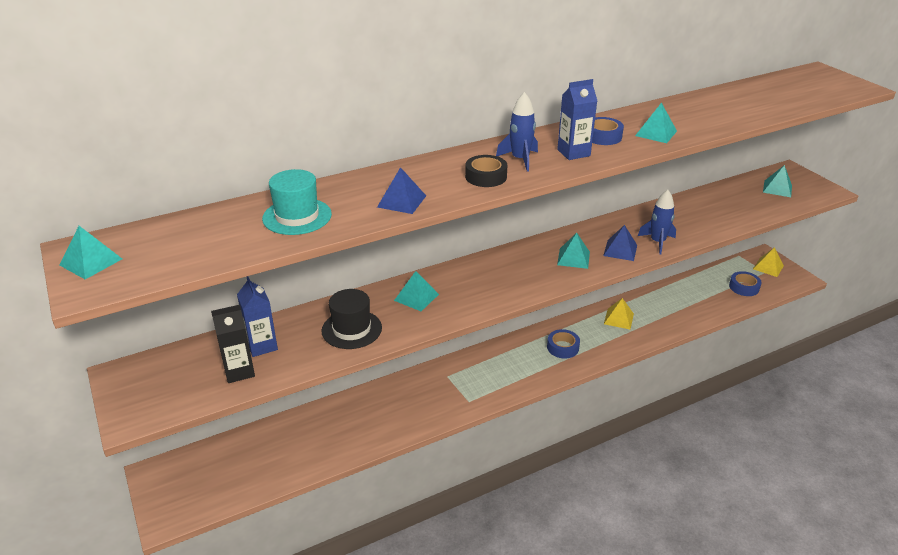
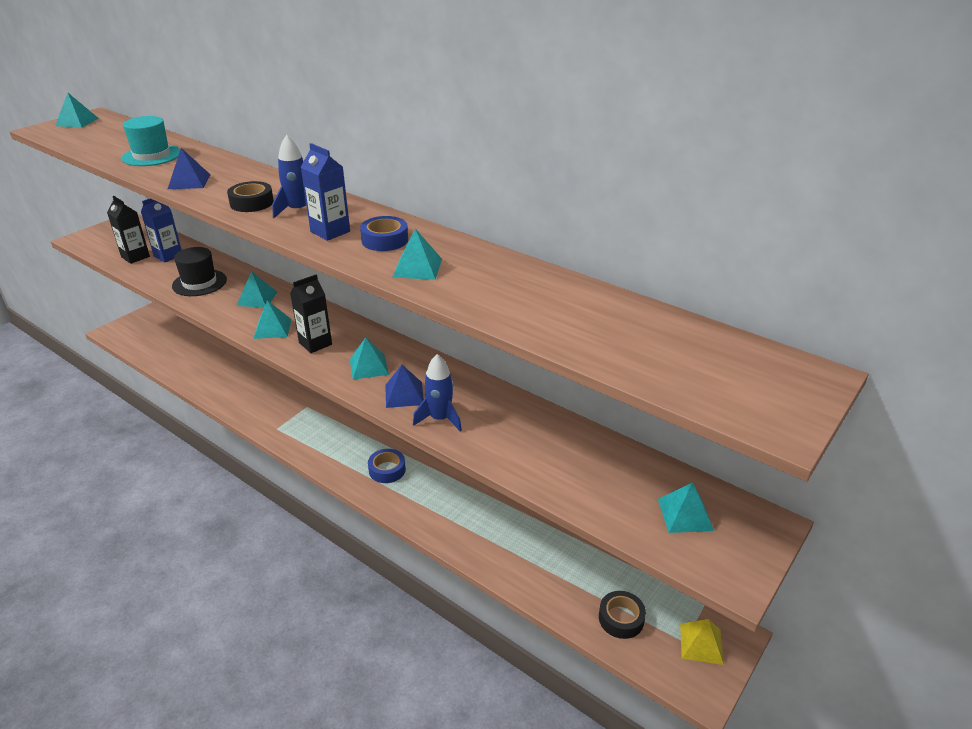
camera: 65 degrees right, 0 degrees up
yellow pyramid [604,298,634,329] -> none
blue tape [729,271,762,296] -> black tape [599,591,646,639]
none -> turquoise pyramid [254,300,291,339]
none -> black carton [290,274,332,353]

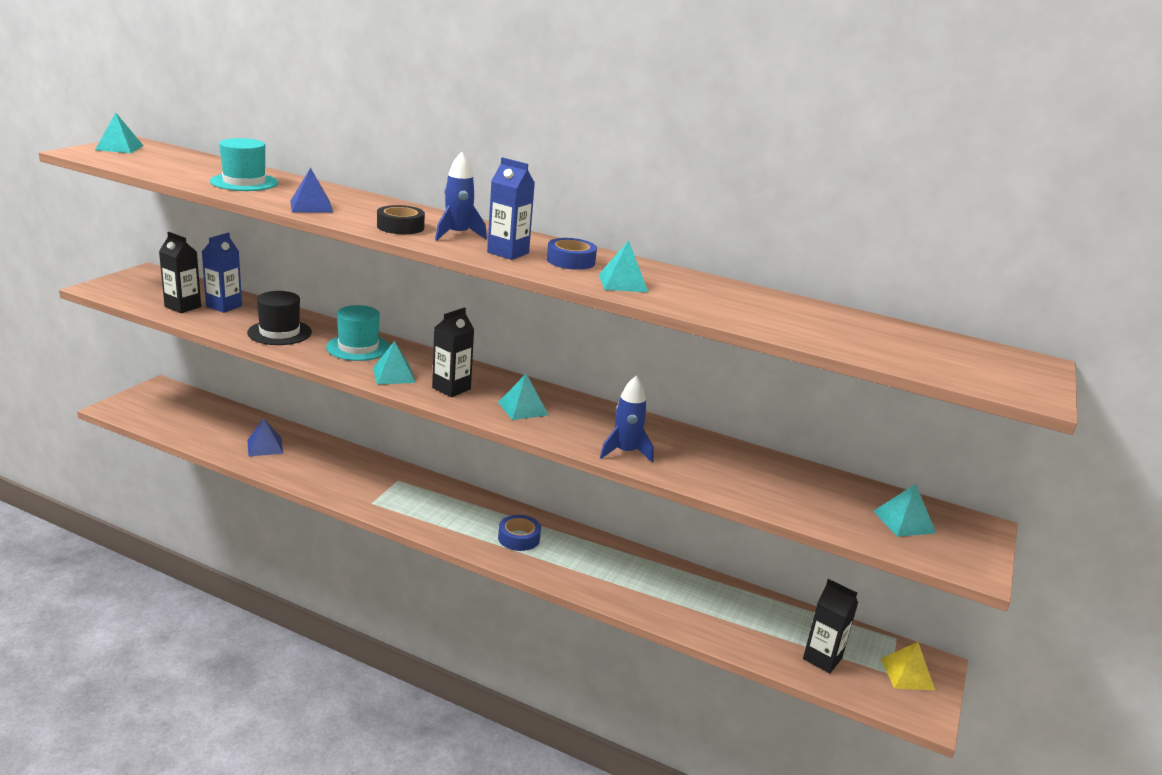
camera: 15 degrees left, 10 degrees down
turquoise pyramid [236,271,277,308] -> turquoise hat [326,305,390,361]
blue pyramid [385,365,424,408] -> blue pyramid moved to [247,418,283,456]
black tape [599,591,646,639] -> black carton [803,579,858,673]

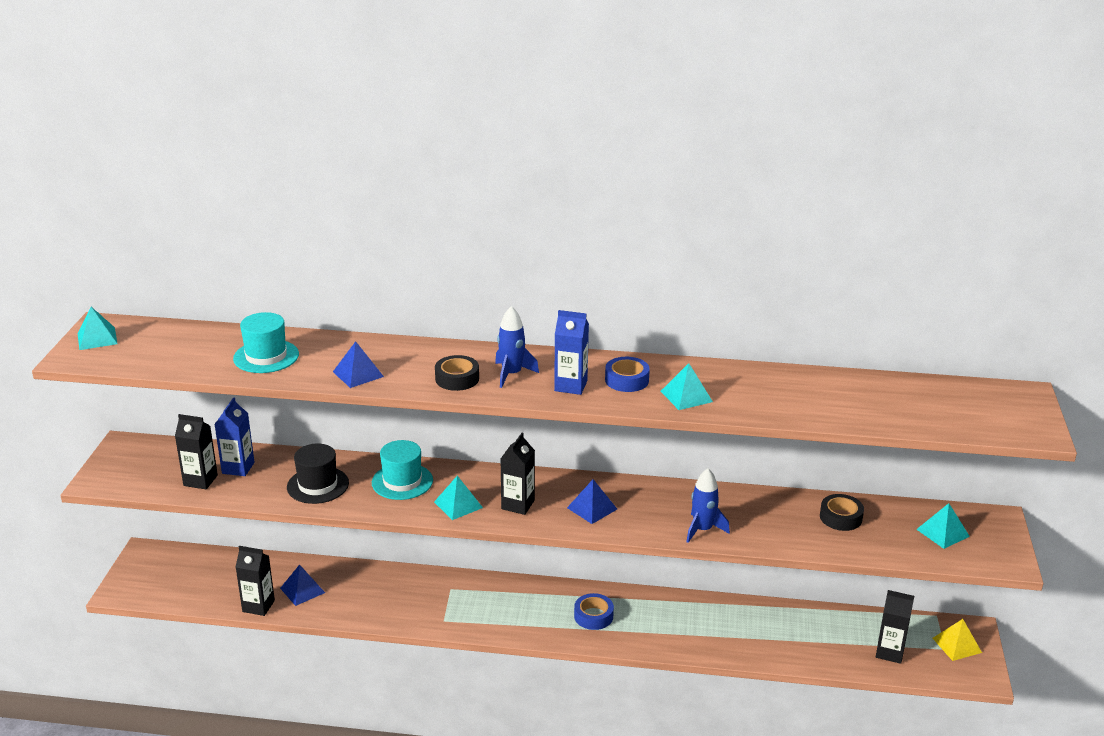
camera: 15 degrees left, 5 degrees up
turquoise pyramid [498,374,548,420] -> blue pyramid [567,479,617,524]
none -> black carton [236,546,275,616]
none -> black tape [820,494,864,531]

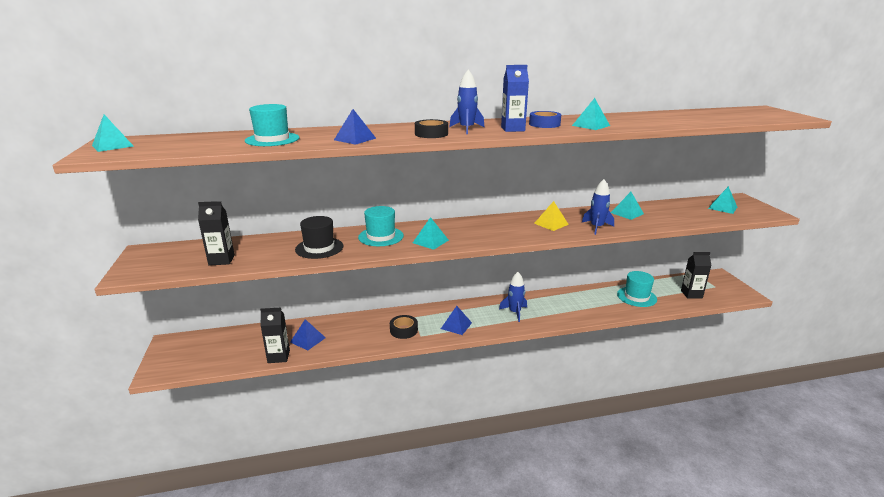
camera: 20 degrees left, 5 degrees down
blue carton [214,397,254,476] -> none
black carton [501,433,535,515] -> none
blue pyramid [567,479,617,524] -> blue pyramid moved to [441,306,472,335]
blue tape [574,593,614,630] -> blue rocket [499,272,527,322]
black tape [820,494,864,531] -> black tape moved to [390,315,418,339]
yellow pyramid [933,619,982,661] -> yellow pyramid moved to [534,201,569,231]
none -> turquoise pyramid [611,192,644,220]
none -> turquoise hat [617,271,657,307]

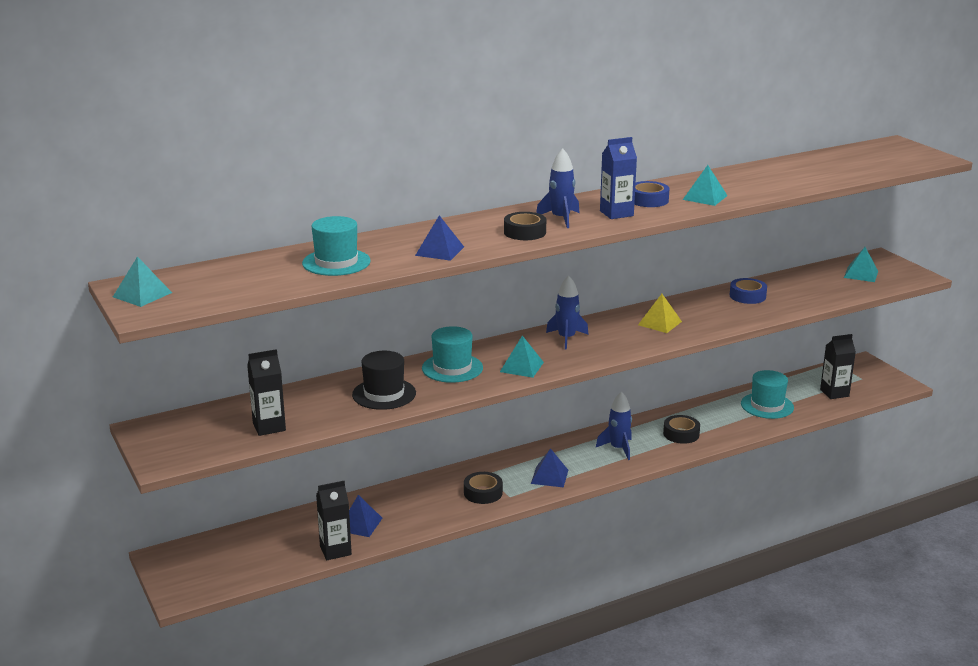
camera: 15 degrees left, 0 degrees up
blue rocket [582,179,614,235] -> blue rocket moved to [546,275,589,350]
turquoise pyramid [611,192,644,220] -> blue tape [730,278,767,304]
none -> black tape [663,415,700,444]

